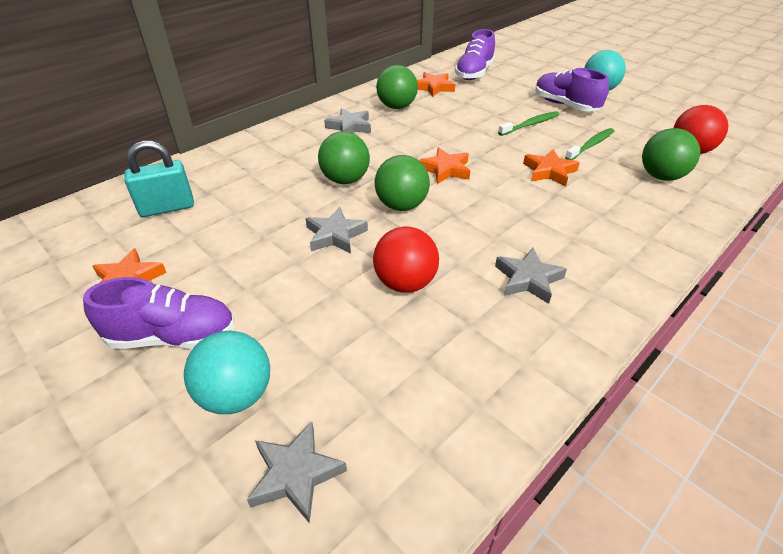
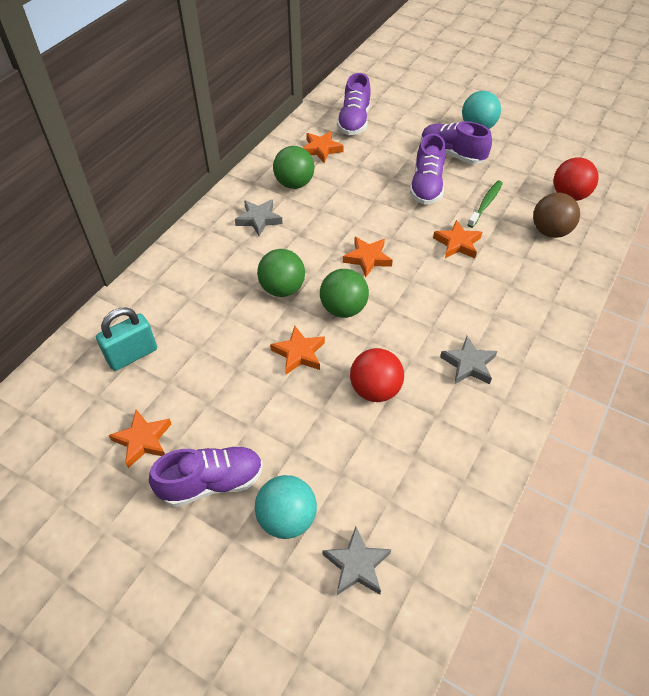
camera: 15 degrees left, 10 degrees up
grey star [306,207,368,254] -> orange star [270,326,325,375]
green toothbrush [498,111,559,136] -> purple shoe [410,133,446,205]
green ball [642,128,700,181] -> brown ball [533,193,580,238]

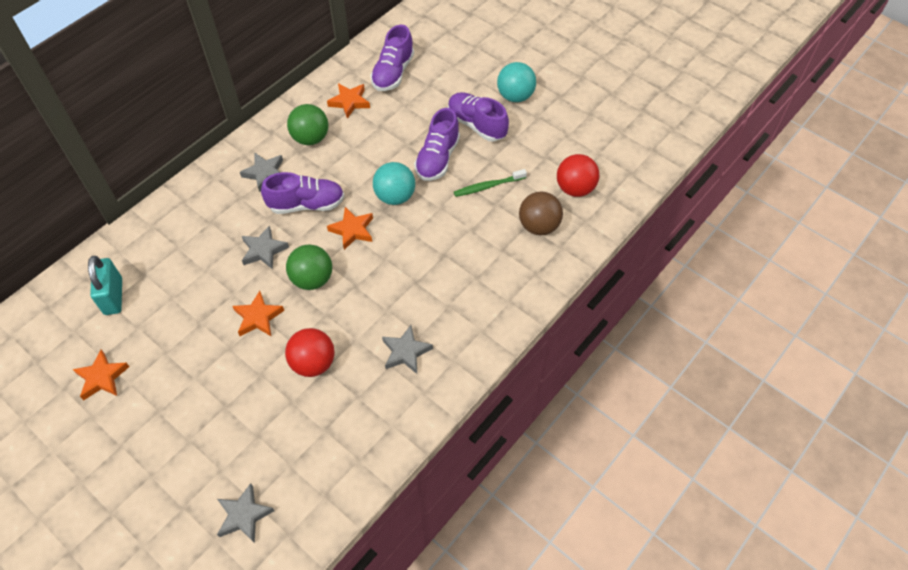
camera: 10 degrees right, 5 degrees up
turquoise padlock [96,308,157,371] -> turquoise padlock turned 75 degrees counterclockwise [88,256,122,315]
purple shoe [149,446,263,507] -> purple shoe moved to [261,172,344,214]
turquoise ball [255,475,317,539] -> turquoise ball moved to [373,162,415,205]
green ball [257,249,305,297] -> grey star [242,226,289,269]
orange star [433,220,482,258] -> none
green toothbrush [467,181,503,228] -> green toothbrush turned 150 degrees counterclockwise [454,169,527,197]

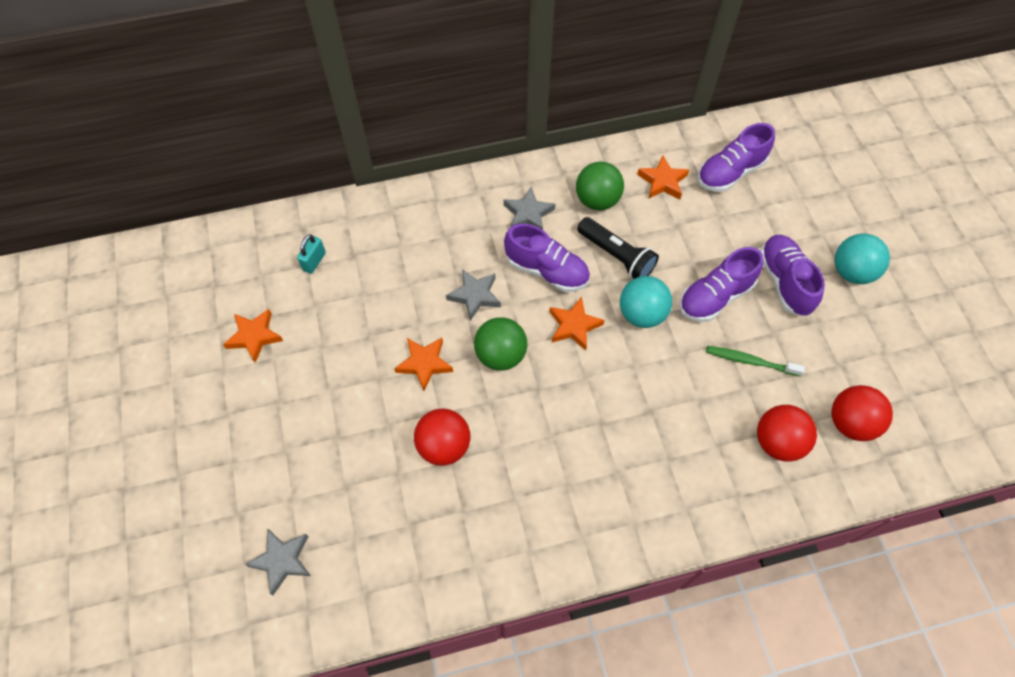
camera: 35 degrees right, 5 degrees up
turquoise padlock [88,256,122,315] -> turquoise padlock [297,234,326,274], size x0.61
grey star [382,325,433,374] -> none
brown ball [519,192,563,235] -> red ball [757,405,817,462]
none -> black flashlight [577,217,659,279]

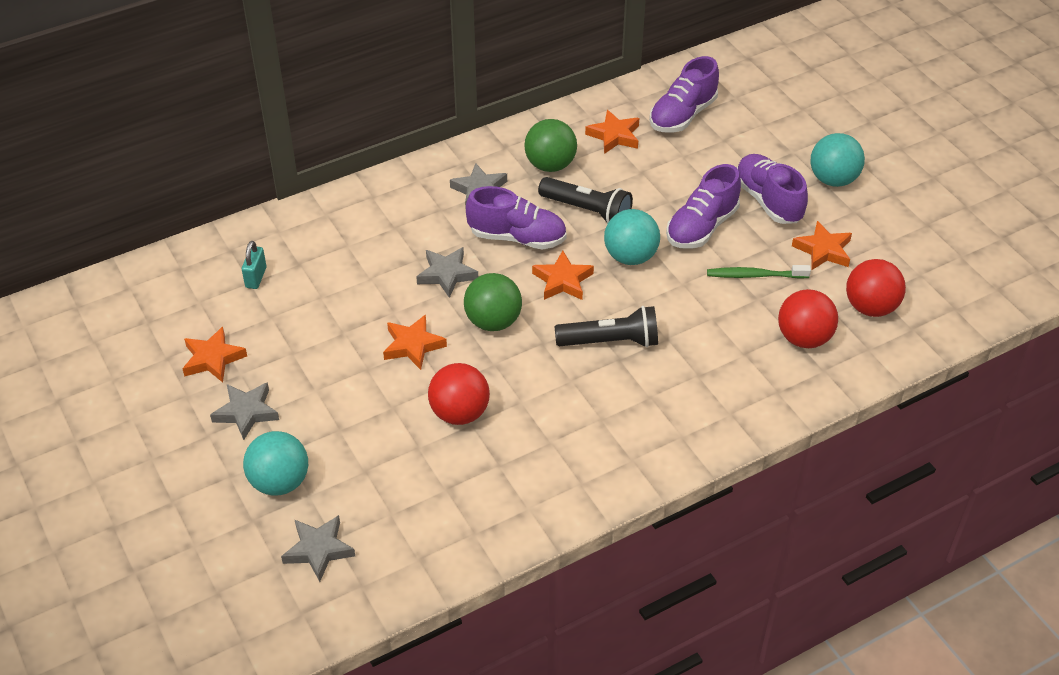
camera: 15 degrees left, 15 degrees down
none -> grey star [210,382,279,440]
none -> turquoise ball [243,431,308,496]
none -> black flashlight [555,306,658,348]
none -> orange star [792,221,852,270]

